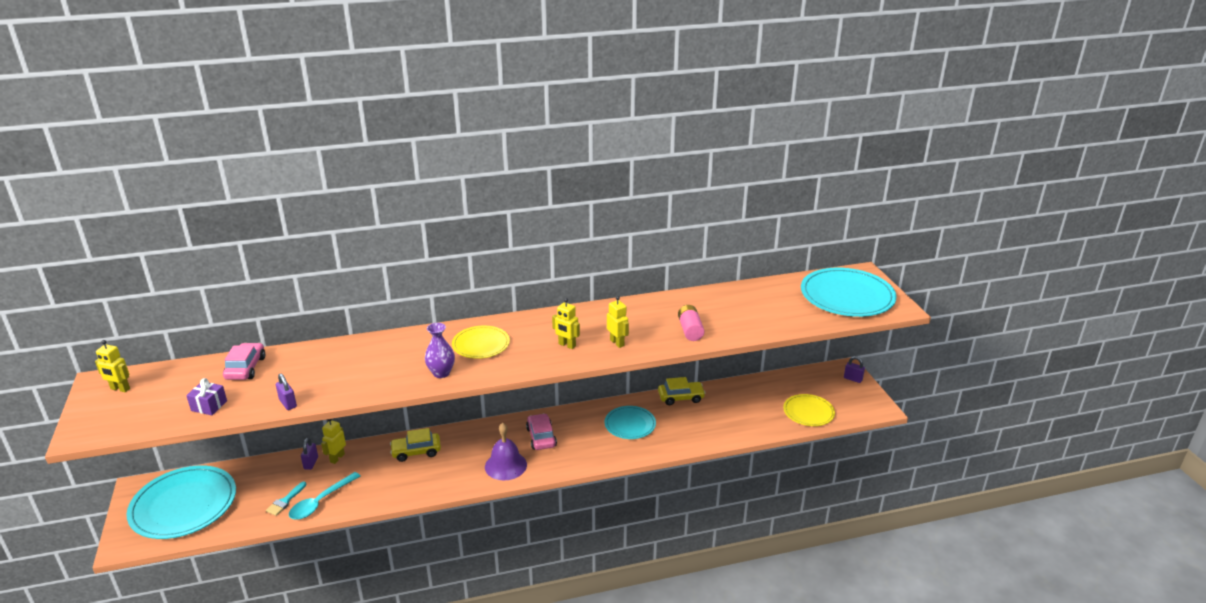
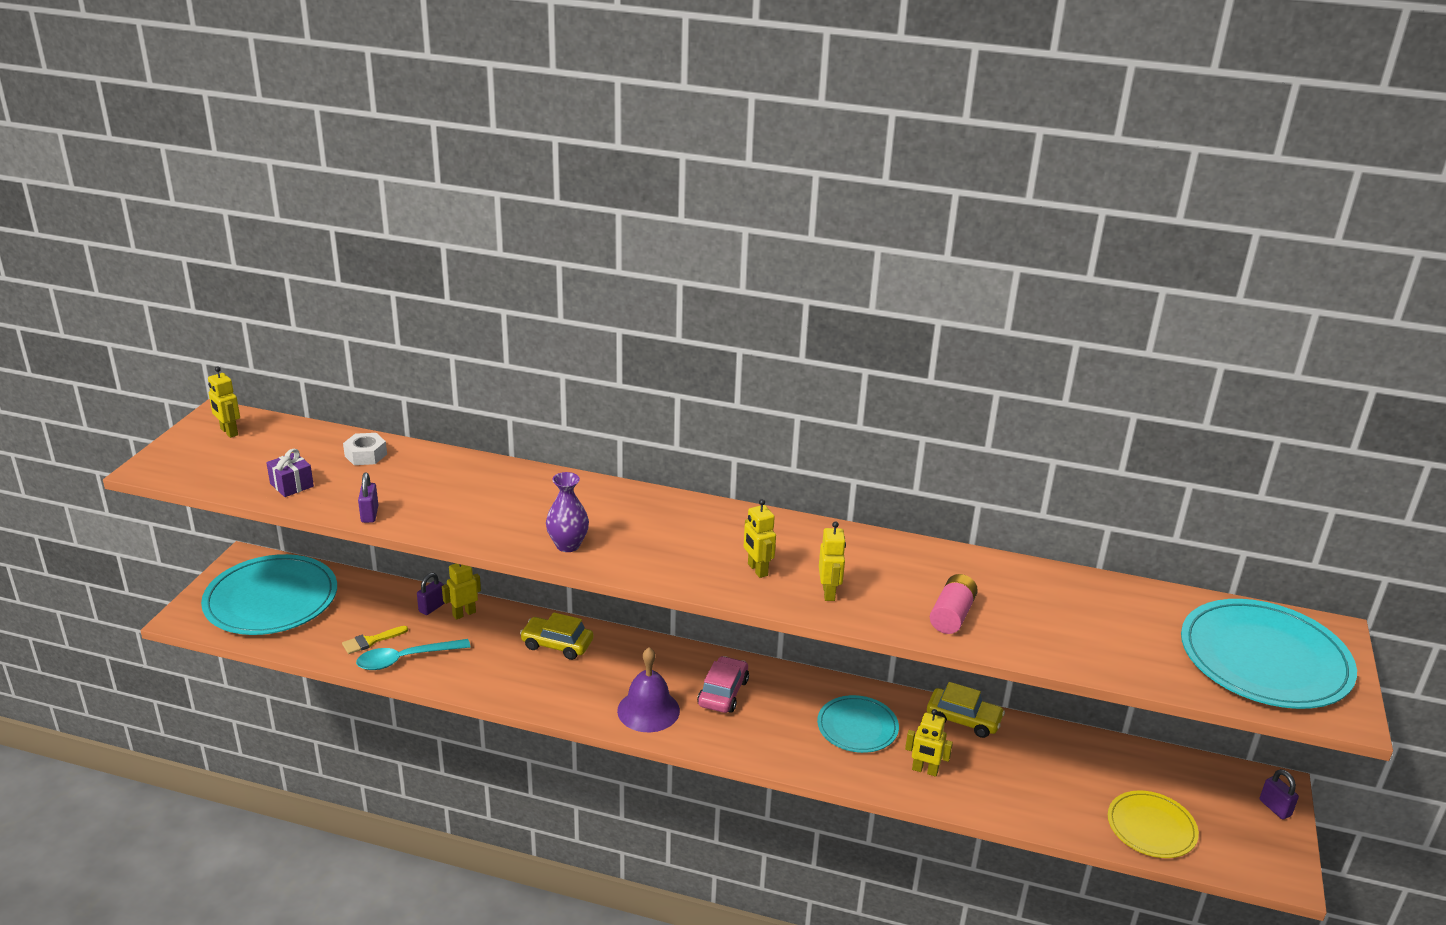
camera: 30 degrees right, 0 degrees up
pink car [223,343,265,380] -> white nut [343,433,387,465]
turquoise brush [266,481,307,516] -> yellow brush [342,626,408,654]
yellow plate [452,326,510,359] -> none
none -> yellow robot [905,709,953,777]

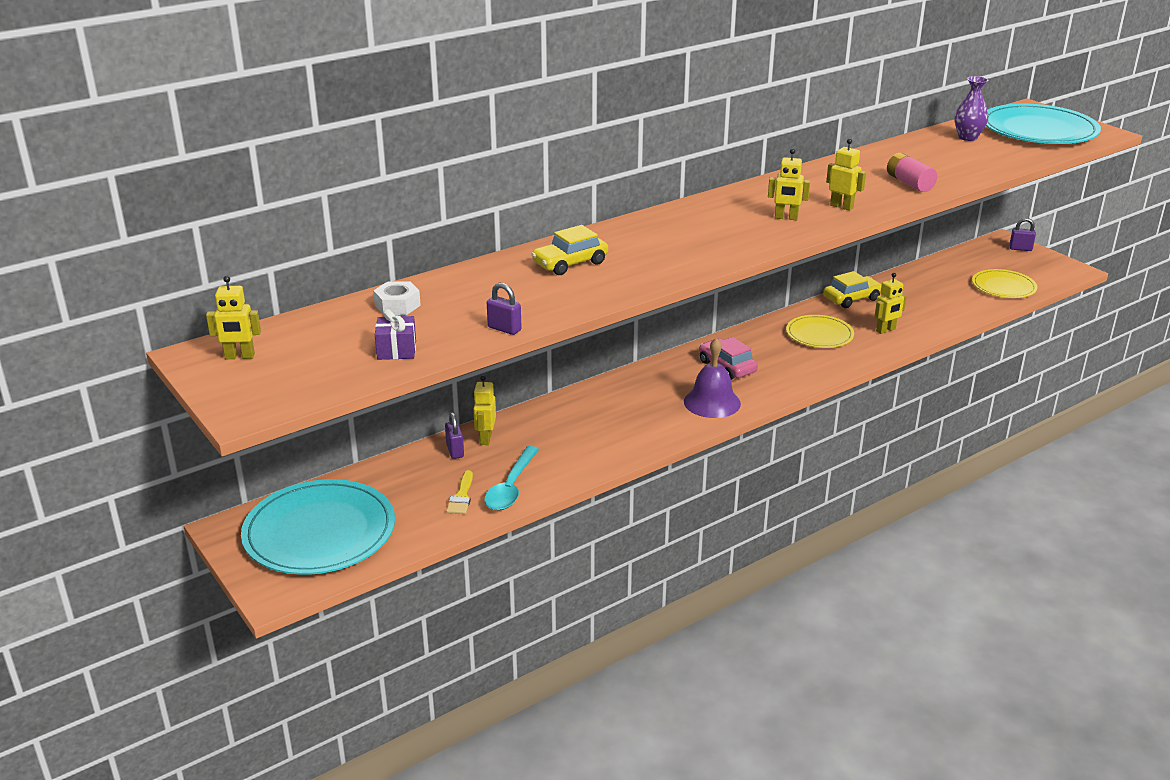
camera: 50 degrees left, 0 degrees up
yellow car [520,612,593,660] -> yellow car moved to [531,225,608,275]
purple vase [546,472,589,552] -> purple vase moved to [955,76,988,141]
turquoise plate [817,695,899,753] -> yellow plate [786,315,854,348]

